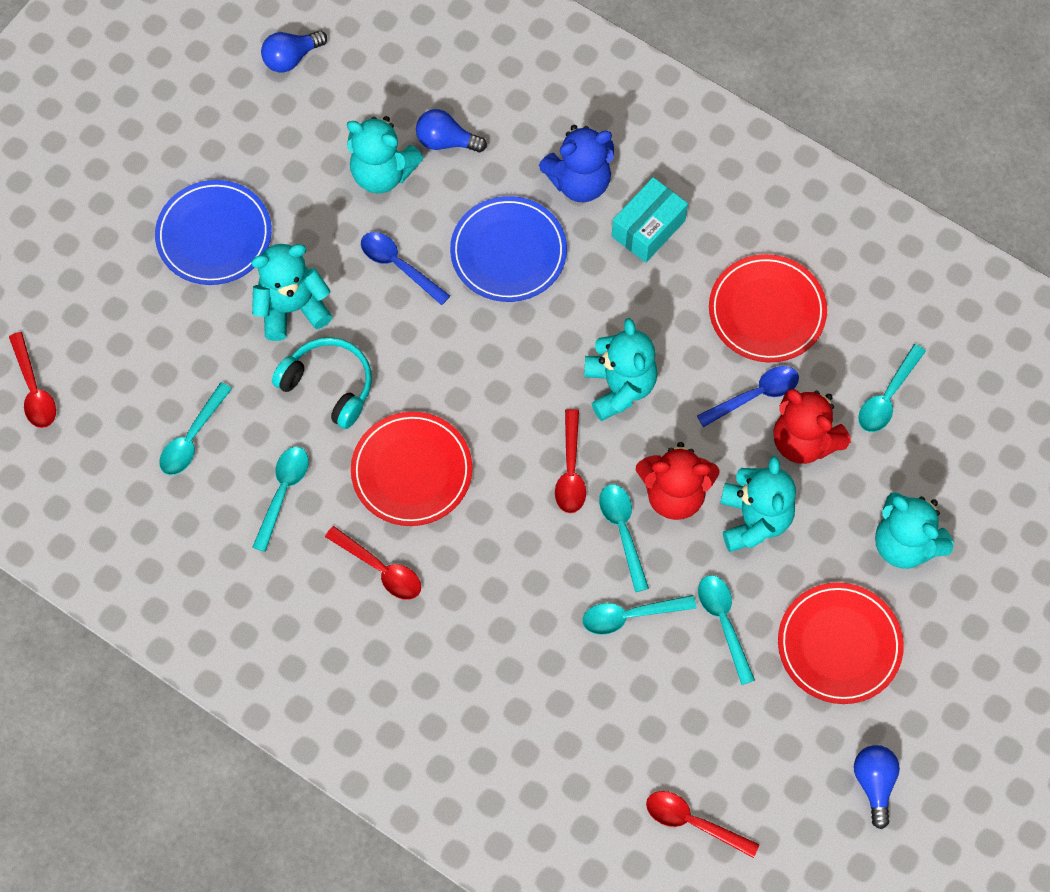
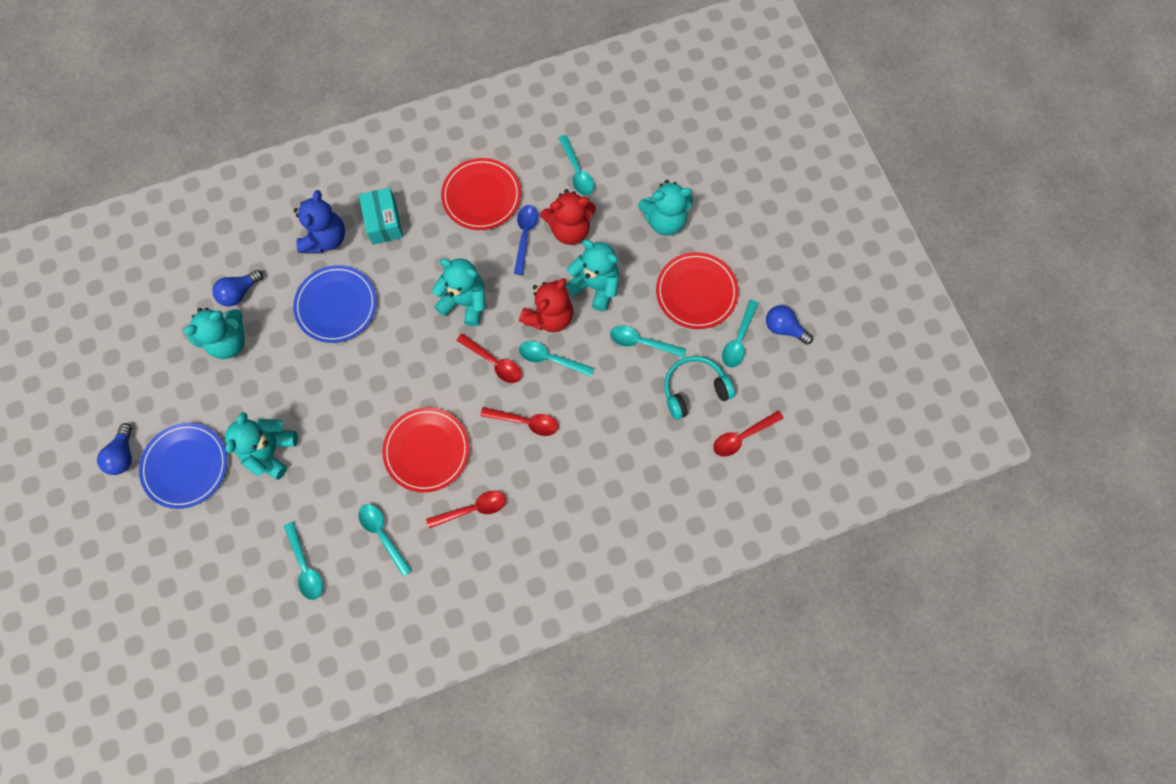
camera: 55 degrees left, 5 degrees up
red spoon [9,332,56,428] -> red spoon moved to [480,407,558,436]
blue light bulb [261,30,327,72] -> blue light bulb moved to [97,423,132,475]
turquoise headphones [272,337,372,429] -> turquoise headphones moved to [664,356,735,420]
blue spoon [361,232,450,305] -> none
turquoise spoon [583,595,696,635] -> turquoise spoon moved to [722,300,759,368]

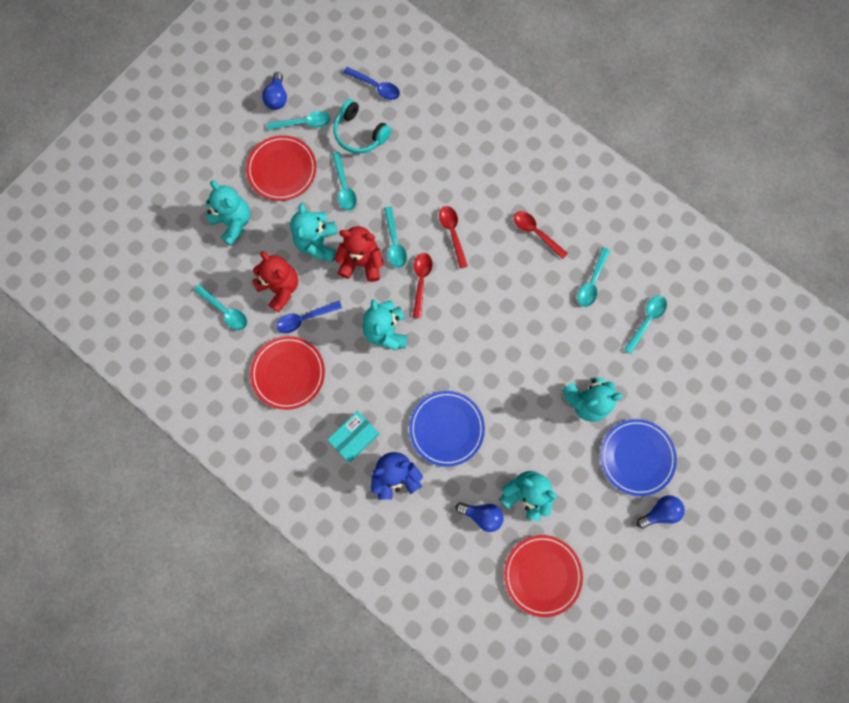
camera: 120 degrees left, 5 degrees up
red plate [382,407,469,493] -> red plate moved to [504,535,583,617]
turquoise spoon [559,135,594,196] -> turquoise spoon turned 90 degrees clockwise [194,284,247,330]
red spoon [713,410,784,457] -> blue spoon [343,67,400,100]

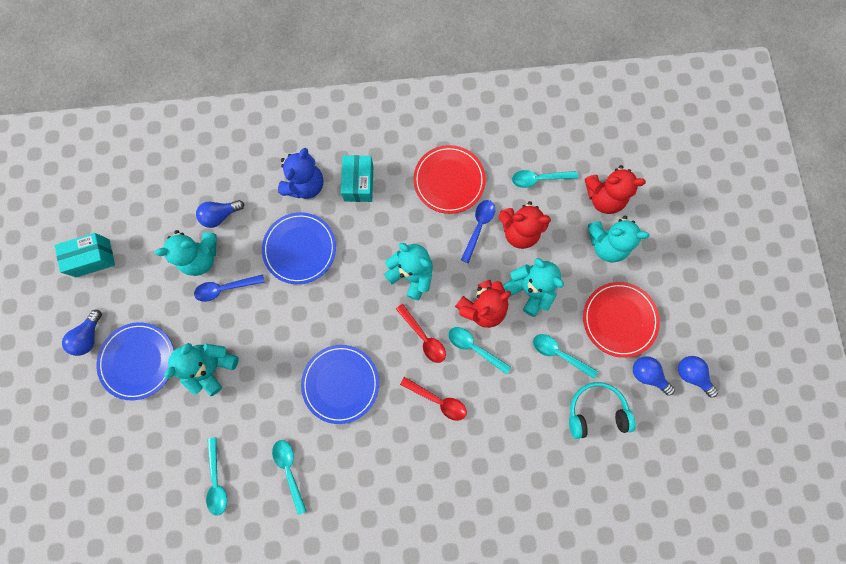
camera: 135 degrees right, 0 degrees up
turquoise spoon [267,111,330,130] -> blue light bulb [633,356,675,396]
blue spoon [343,67,400,100] -> blue spoon moved to [194,274,265,302]
red plate [504,535,583,617] -> none
red spoon [514,211,568,259] -> none
none -> turquoise box [55,233,115,277]
none -> blue plate [301,345,379,424]
none -> red teddy bear [585,165,646,214]

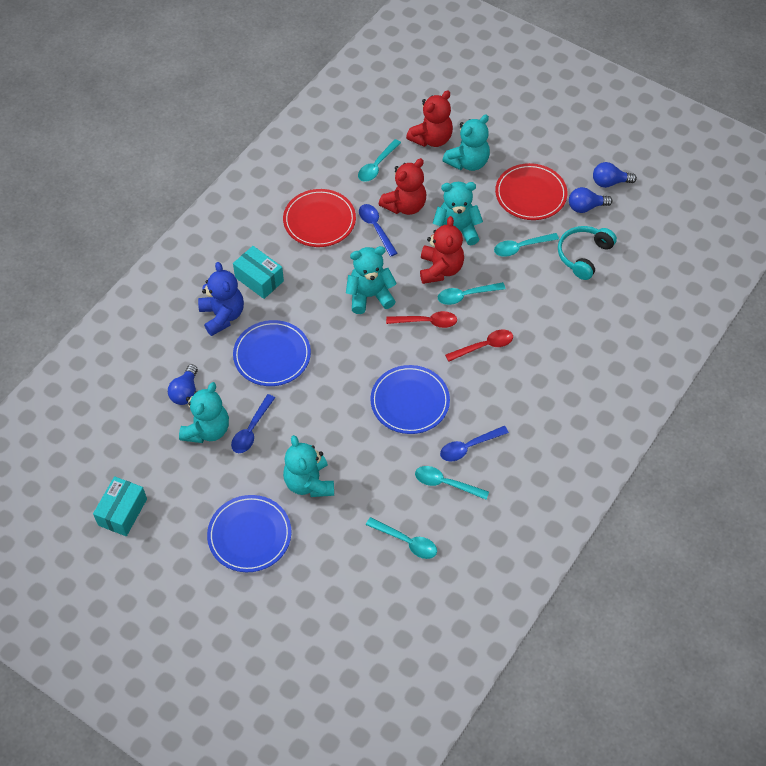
camera: 50 degrees left, 20 degrees down
blue light bulb [62,310,102,356] -> none
none -> blue spoon [440,426,509,462]

